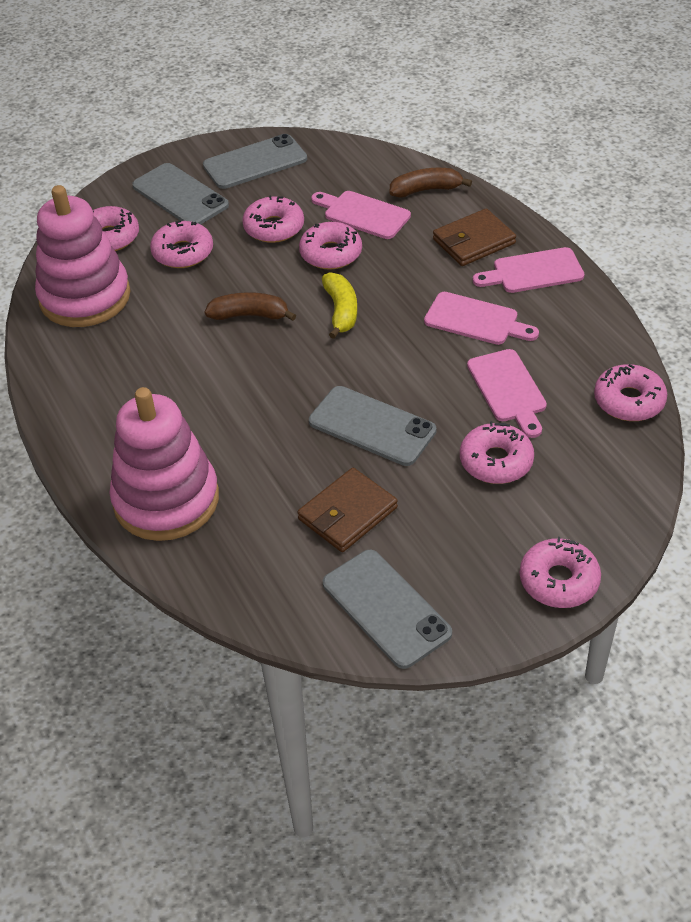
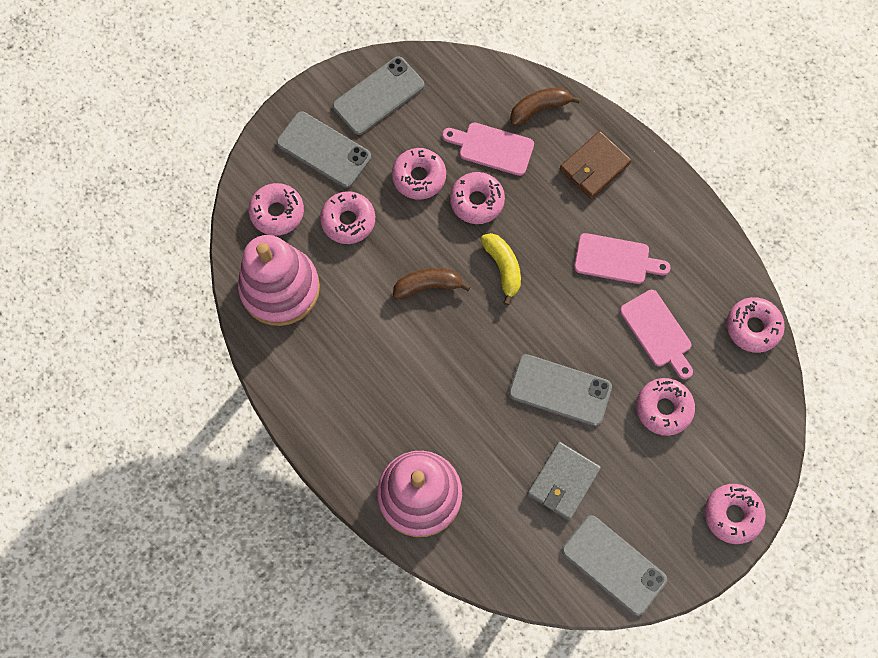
camera: 15 degrees left, 25 degrees up
brown wallet [297,468,398,552] -> grey wallet [527,442,601,520]
pink cutting board [473,247,584,293] -> none

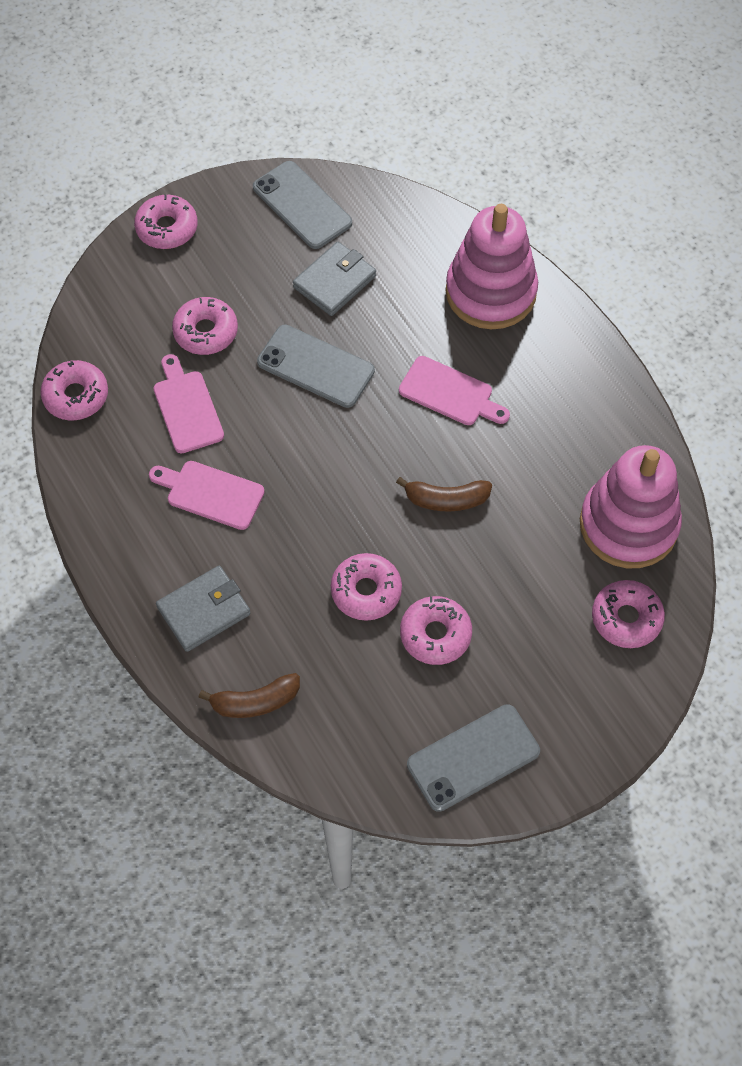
camera: 170 degrees left, 10 degrees down
grey phone [276,112,371,188] -> none
pink donut [320,191,375,244] -> none
pink cutting board [442,123,534,176] -> pink cutting board moved to [399,356,510,425]
yellow banana [481,233,521,305] -> none
brown wallet [560,131,631,199] -> grey wallet [156,566,251,652]

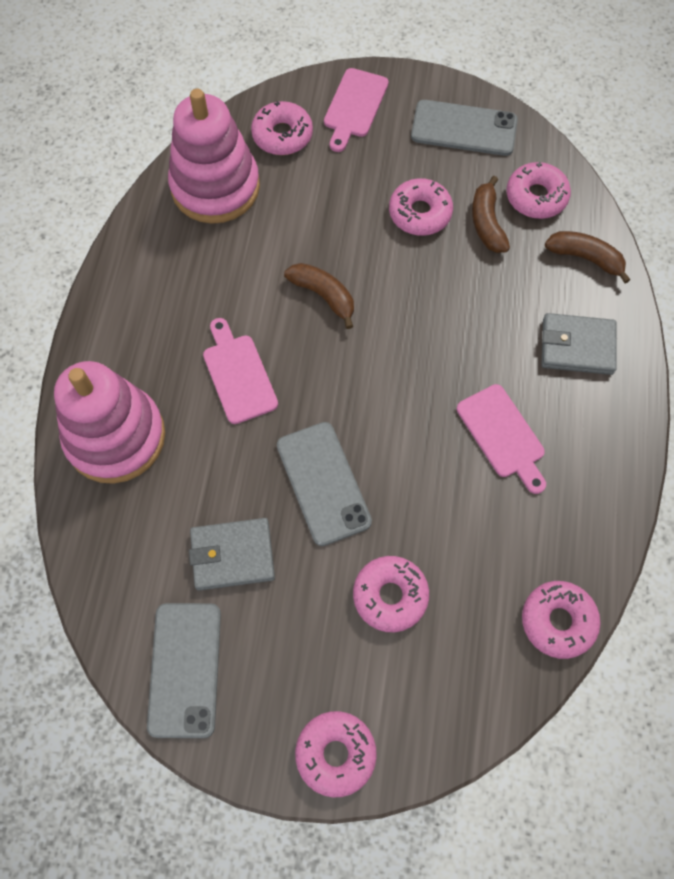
camera: 140 degrees left, 5 degrees up
pink cutting board [154,354,224,453] -> pink cutting board moved to [324,68,389,152]
pink donut [331,553,402,621] -> pink donut moved to [506,162,571,219]
none -> brown banana [472,176,510,253]

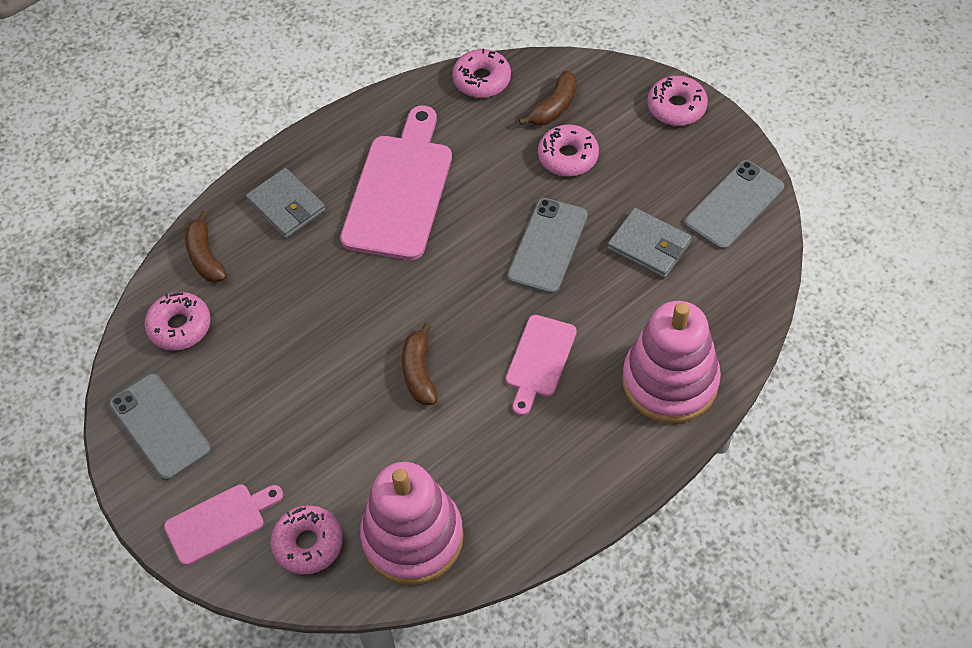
camera: 135 degrees left, 10 degrees down
pink donut [389,178,453,236] -> none
pink cutting board [457,384,546,494] -> pink cutting board [340,106,452,260], size x1.79
brown banana [472,176,510,253] -> brown banana moved to [519,70,577,126]

